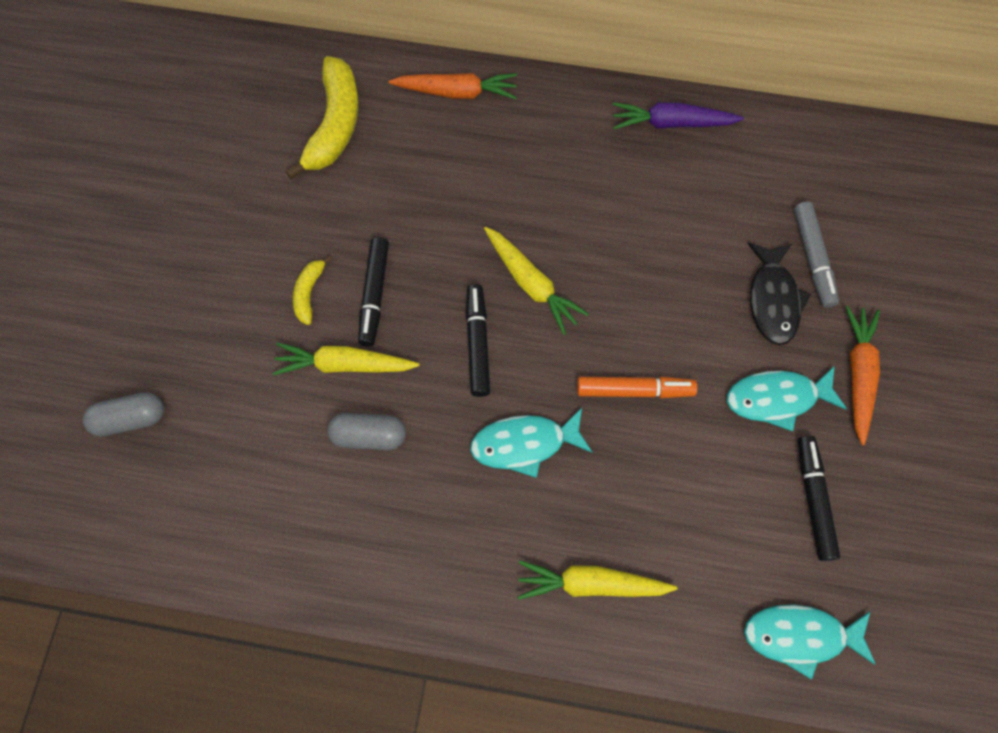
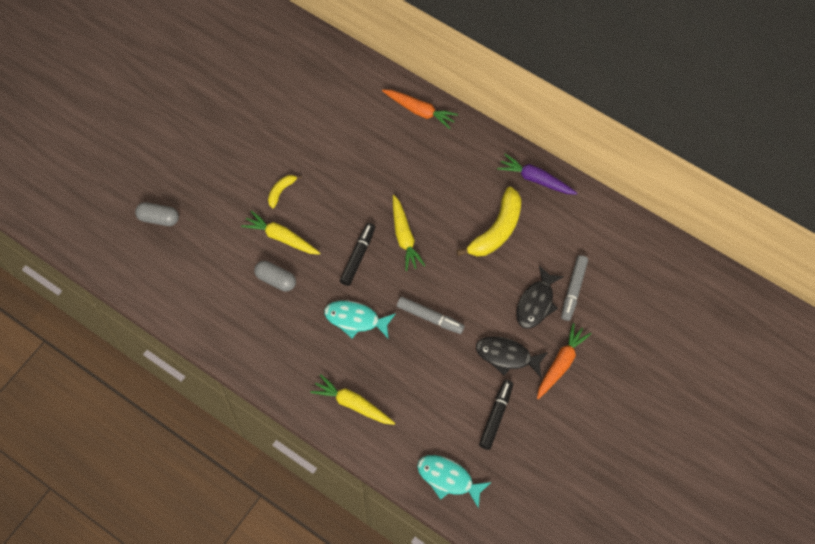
camera: 25 degrees right, 5 degrees down
yellow banana [286,56,359,179] -> yellow banana moved to [456,187,521,257]
black marker [358,237,389,346] -> none
orange marker [577,376,697,398] -> grey marker [397,297,465,334]
turquoise fish [727,366,847,432] -> black fish [476,336,548,377]

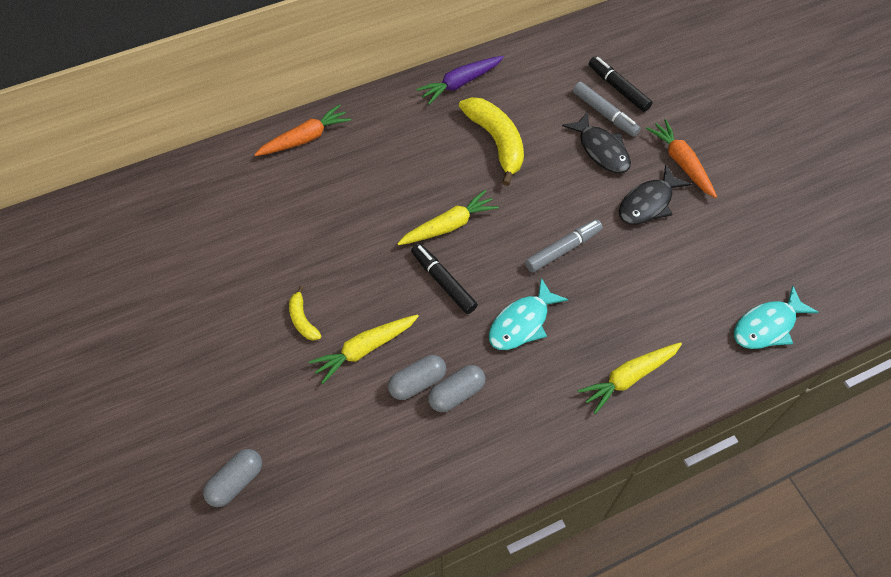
camera: 60 degrees left, 5 degrees down
yellow carrot [393,195,426,271] -> yellow carrot turned 45 degrees counterclockwise [397,190,499,245]
black marker [479,380,513,450] -> black marker moved to [589,56,652,112]
none -> grey capsule [428,365,486,412]

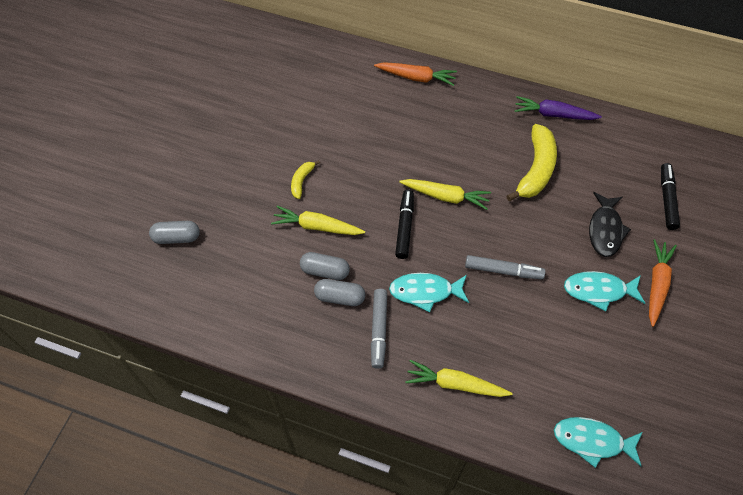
camera: 45 degrees right, 0 degrees up
grey marker [573,82,641,137] -> grey marker moved to [371,289,387,369]
black fish [619,165,691,225] -> turquoise fish [564,271,645,311]

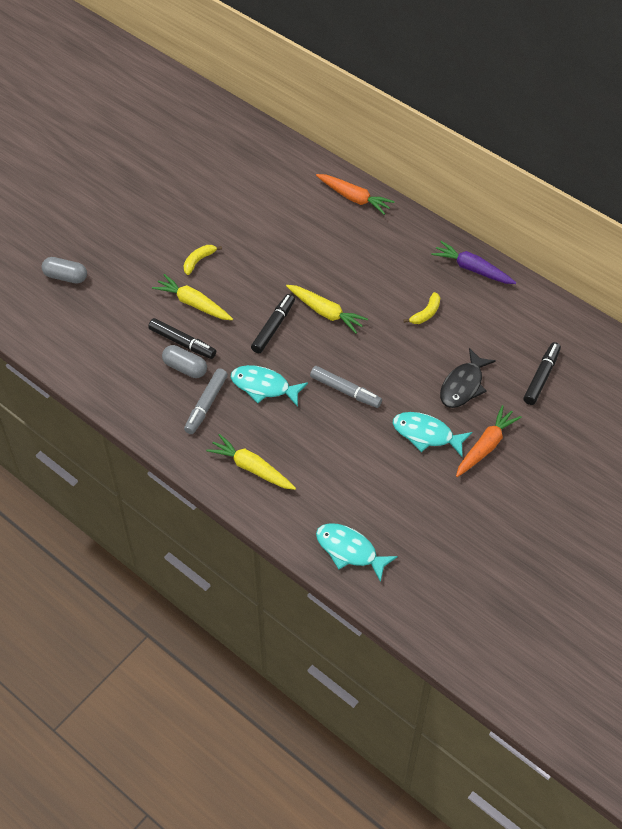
camera: 20 degrees right, 5 degrees down
grey capsule [300,252,350,280] -> black marker [148,318,216,359]
yellow banana [506,124,557,201] -> yellow banana [403,292,440,324], size x0.50

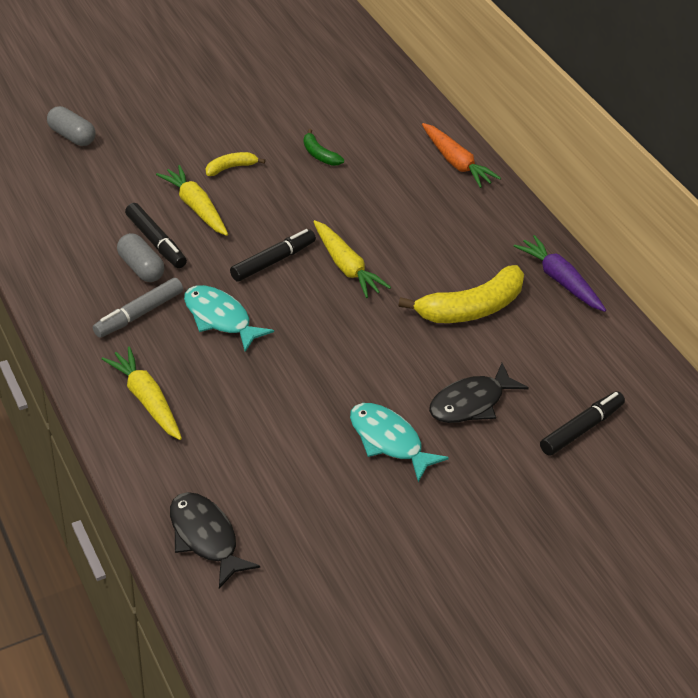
camera: 20 degrees right, 10 degrees down
grey marker [310,366,382,408] -> none
turquoise fish [316,523,398,582] -> black fish [170,492,260,588]
yellow banana [403,292,440,324] -> yellow banana [398,265,524,323], size x2.01
orange carrot [456,405,522,477] -> none
none -> green banana [304,129,344,166]

